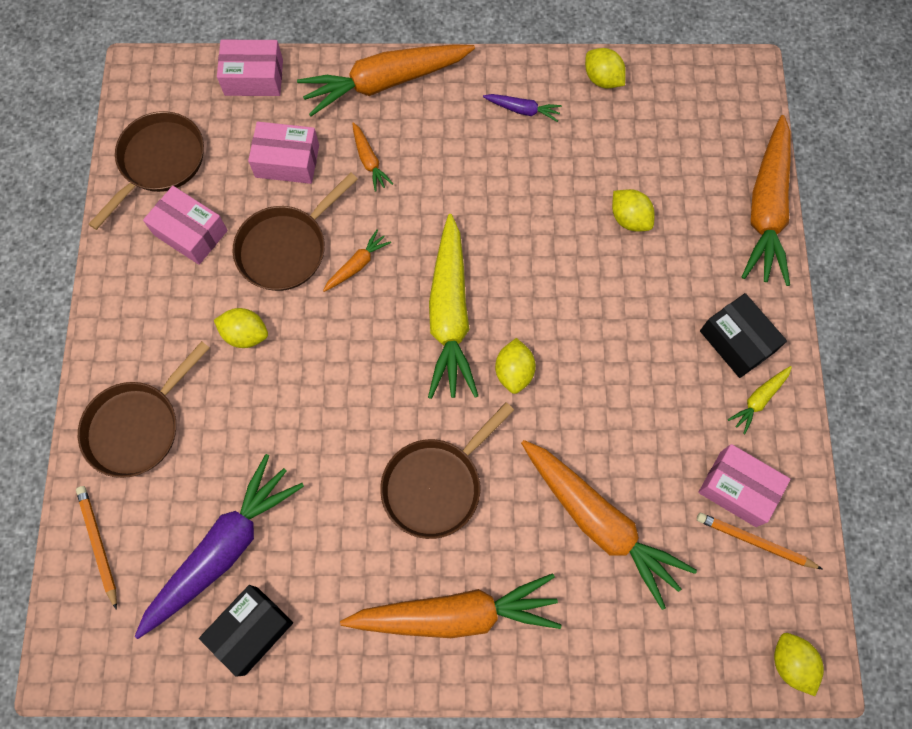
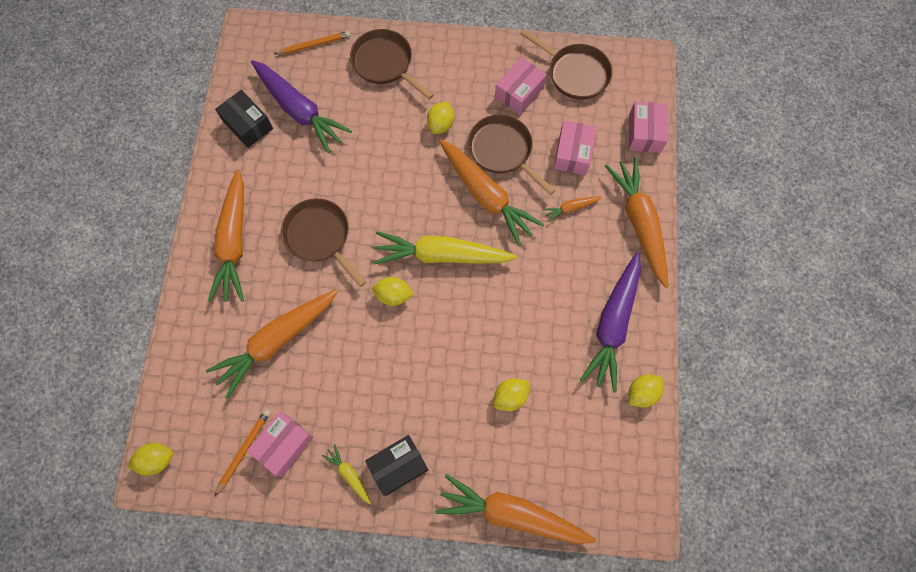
camera: 95 degrees right, 0 degrees up
orange carrot [323,230,391,292] -> orange carrot [439,140,544,246], size x2.27
purple carrot [483,94,562,122] -> purple carrot [580,252,641,393], size x2.27

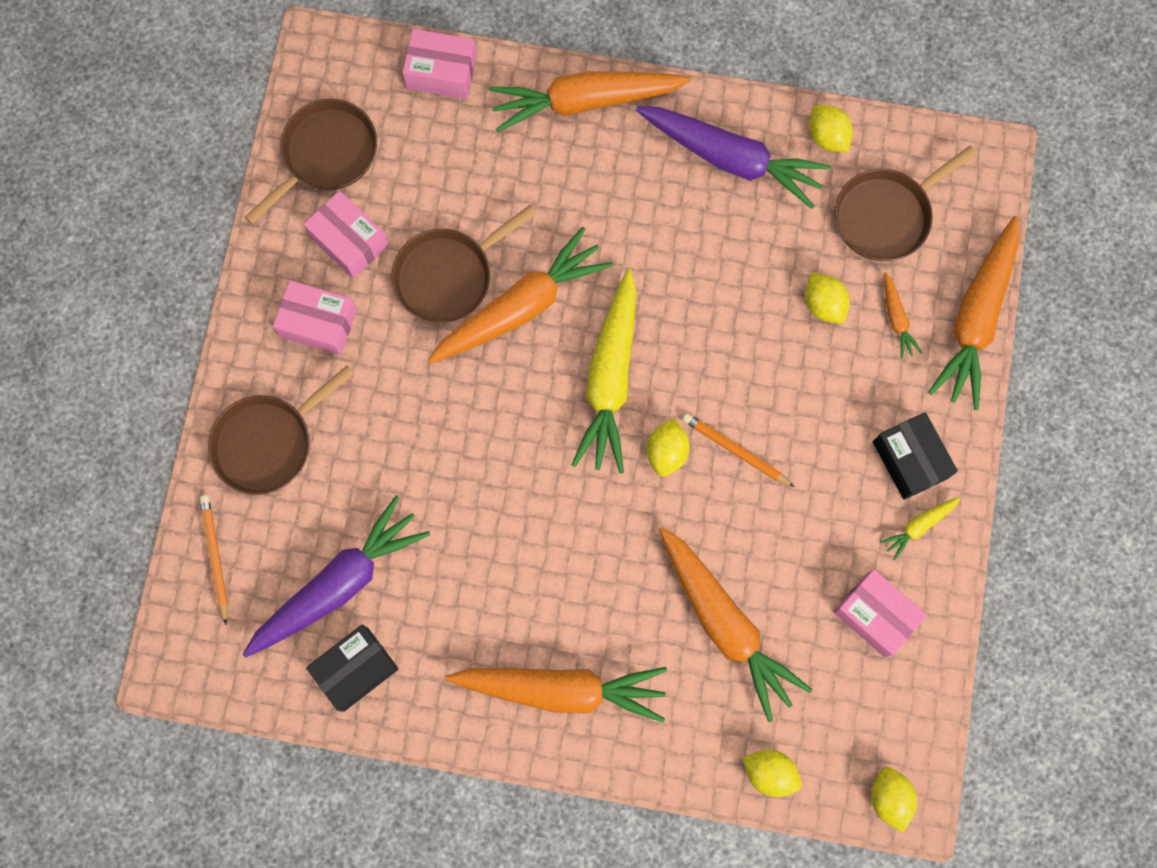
camera: 85 degrees left, 5 degrees up
orange pencil [214,409,271,497] -> orange pencil moved to [682,413,795,487]
brown pan [281,198,366,287] -> brown pan moved to [835,146,977,261]
yellow lemon [427,102,454,134] -> yellow lemon moved to [742,750,802,797]
orange carrot [543,197,602,222] -> orange carrot moved to [884,272,922,359]
pink box [554,121,597,175] -> pink box moved to [273,280,357,355]

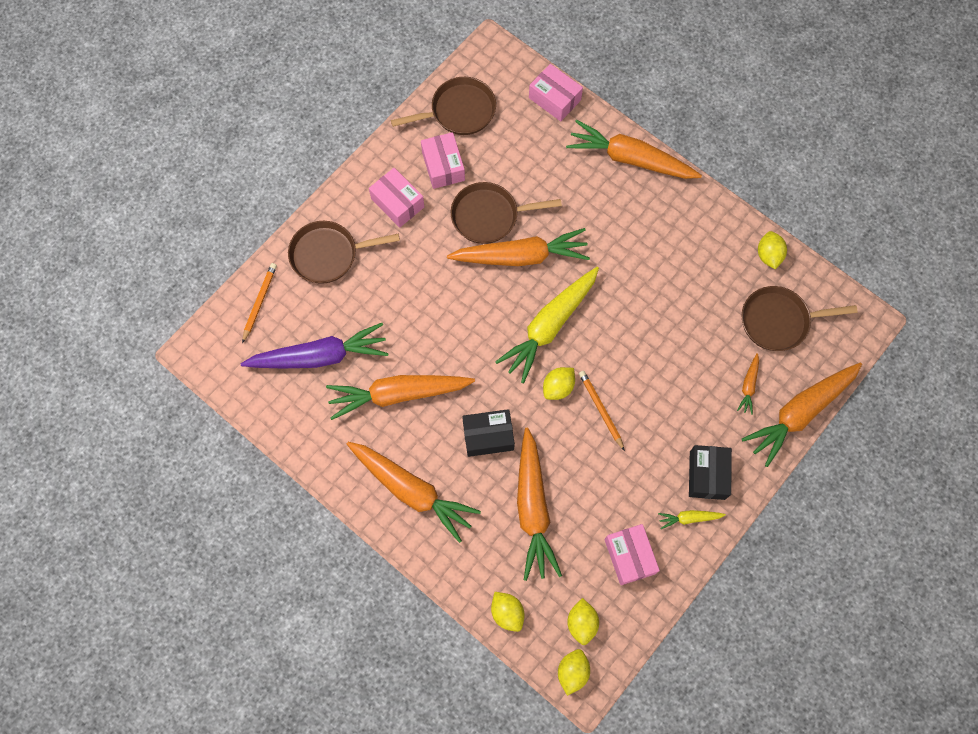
camera: 30 degrees right, 5 degrees down
black box [306,625,398,712] -> black box moved to [462,409,515,457]
purple carrot [636,106,831,209] -> none
yellow lemon [805,273,850,324] -> yellow lemon moved to [567,598,599,645]
none -> orange carrot [326,375,475,420]

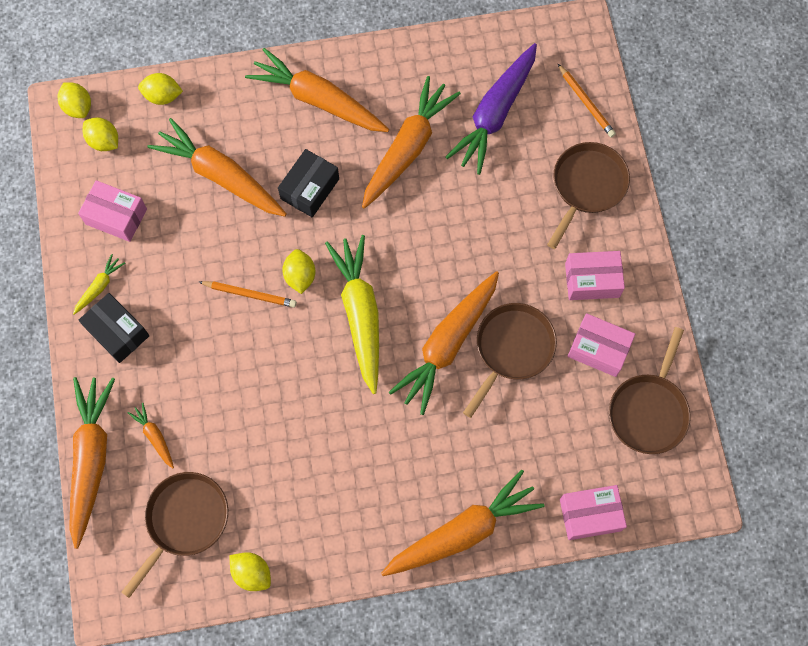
camera: 130 degrees right, 0 degrees up
orange carrot [347,442,481,543] -> orange carrot turned 45 degrees clockwise [245,48,389,132]

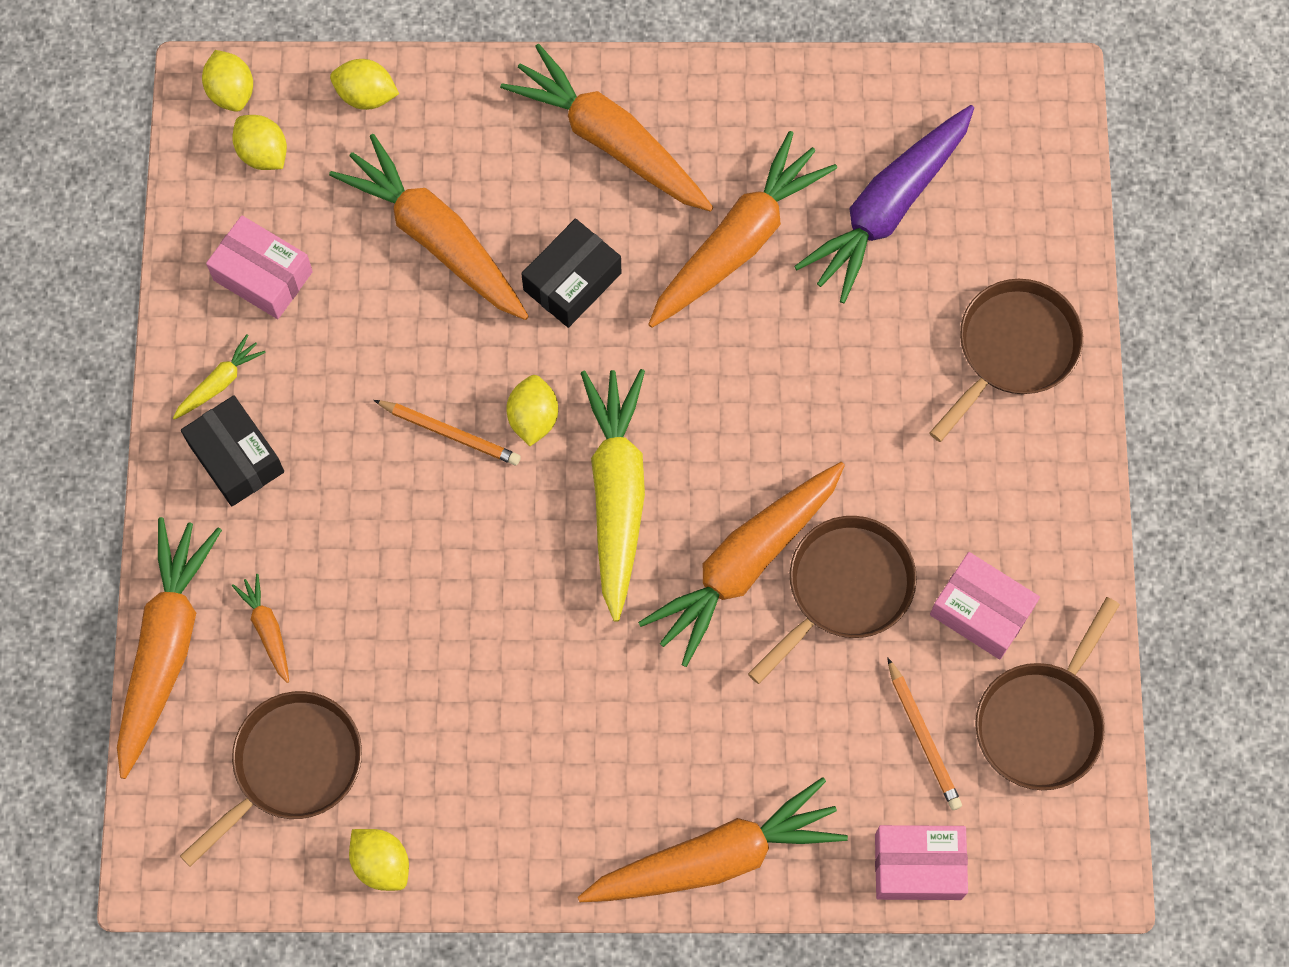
camera: 10 degrees right, 0 degrees up
orange pencil [558,64,616,138] -> orange pencil moved to [887,657,962,810]
pink box [565,251,625,300] -> none

